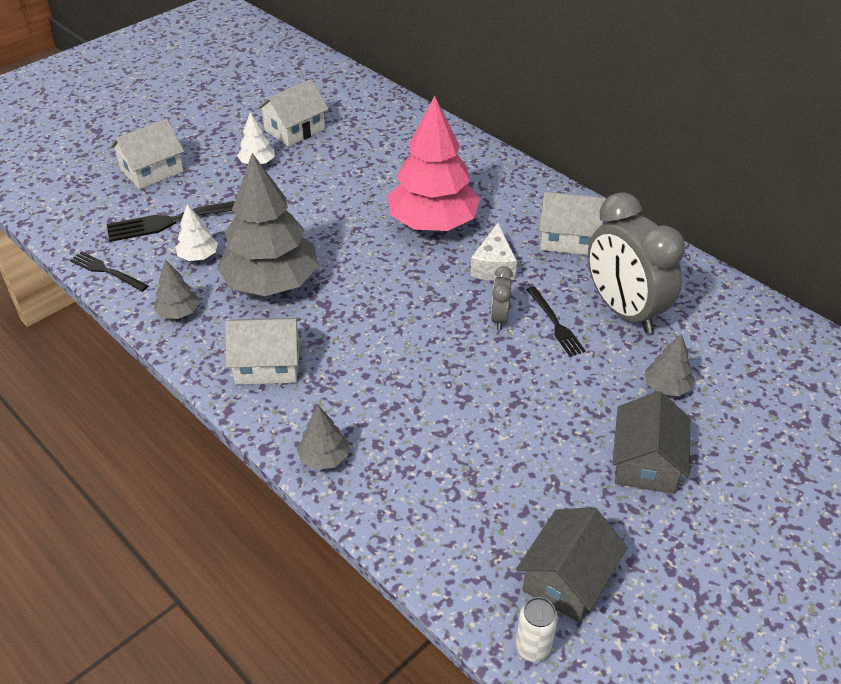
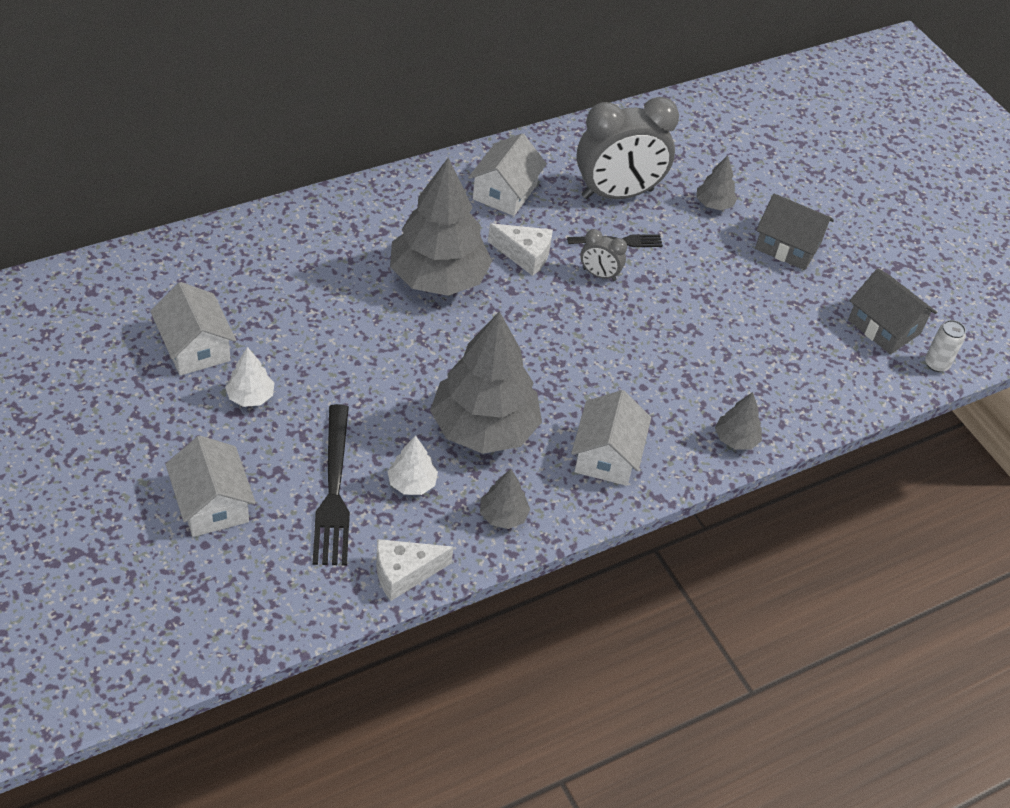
camera: 80 degrees left, 5 degrees up
black fork [70,251,148,292] -> white cheese [376,539,453,601]
pink tree [387,96,480,231] -> grey tree [390,157,492,296]

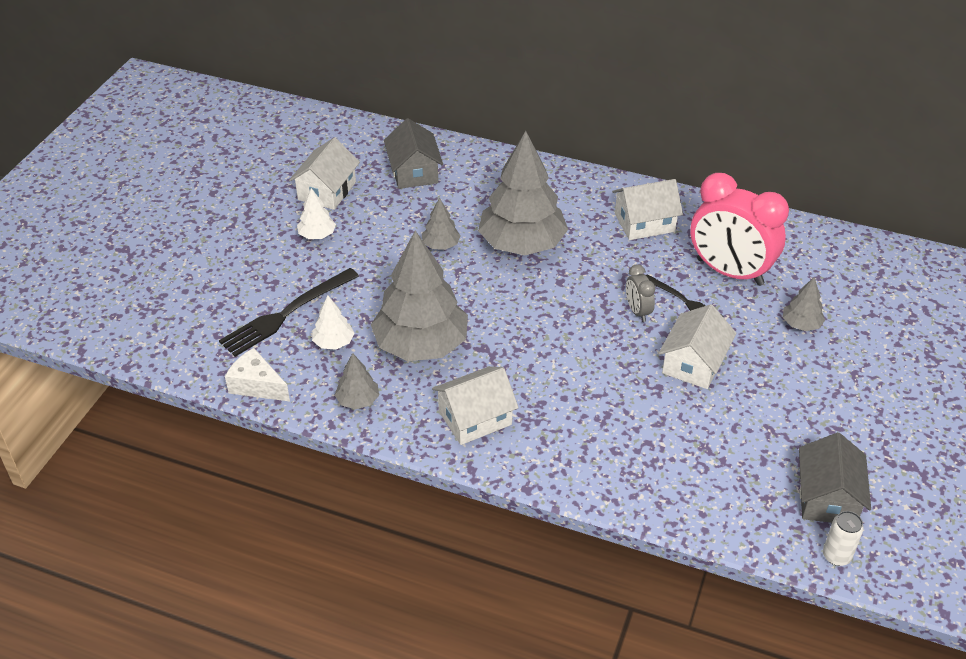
camera: 55 degrees right, 5 degrees down
white house [165,435,256,537] -> white house moved to [658,304,737,389]
white cheese [488,223,553,276] -> none
grey clock [576,97,679,199] -> pink clock [690,173,789,286]
grey tree [715,392,762,450] -> grey tree moved to [422,198,461,250]
grey house [755,193,834,270] -> grey house moved to [384,118,443,189]

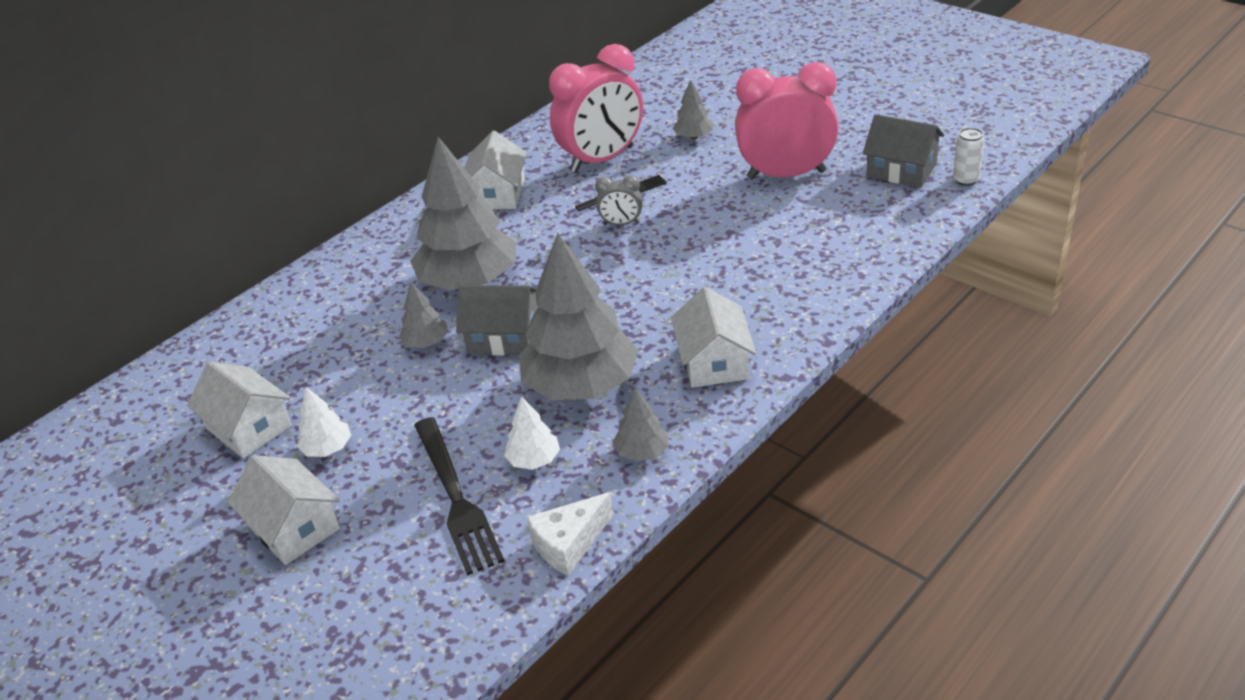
camera: 65 degrees left, 5 degrees down
grey house [384,118,443,189] -> grey house moved to [456,285,538,355]
white house [658,304,737,389] -> white house moved to [228,455,340,565]
none -> pink clock [735,62,839,179]

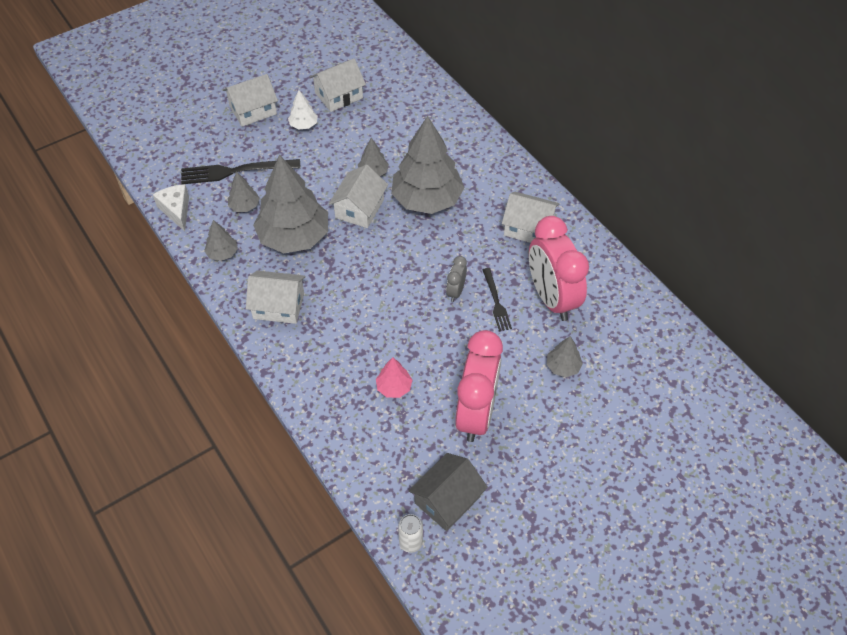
camera: 100 degrees right, 15 degrees up
grey house [456,285,538,355] -> white house [329,165,388,228]
white tree [504,396,560,470] -> grey tree [228,172,260,212]
none -> pink tree [376,357,412,398]

